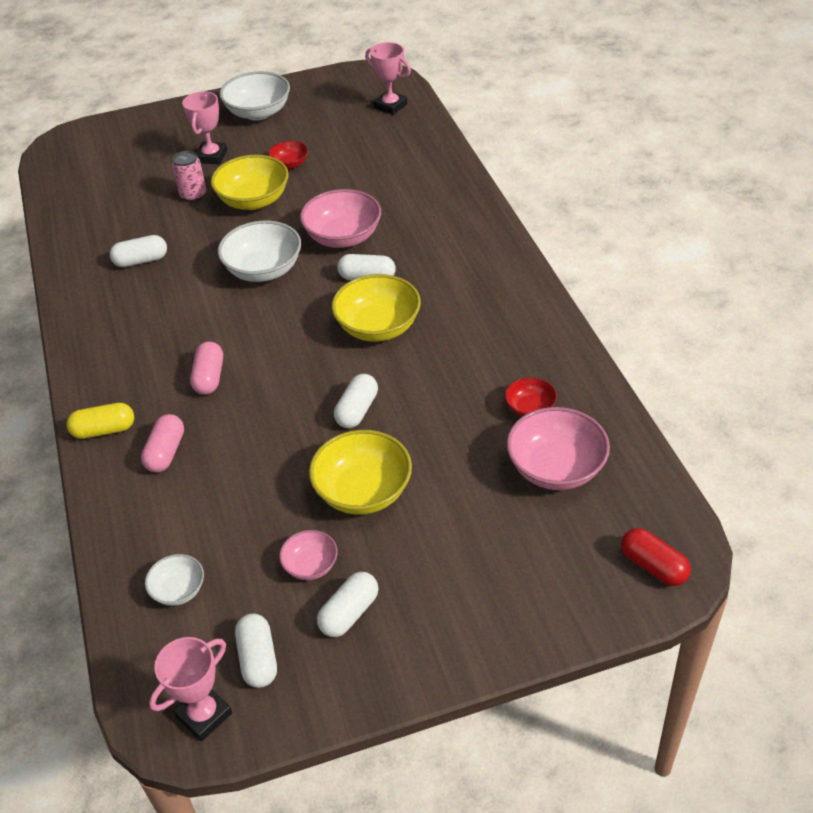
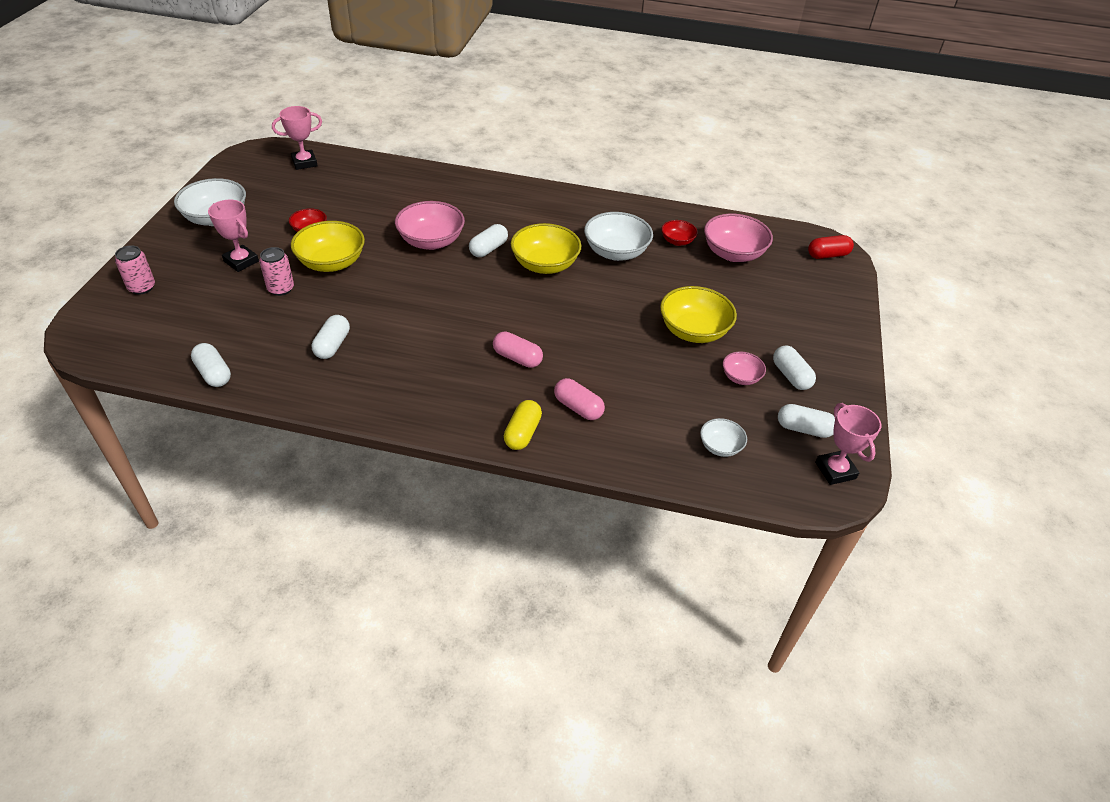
camera: 65 degrees left, 0 degrees up
white bowl [218,220,301,282] -> white bowl moved to [584,212,653,261]
white capsule [334,374,378,428] -> white capsule moved to [191,343,231,387]
none -> pink can [115,245,155,295]

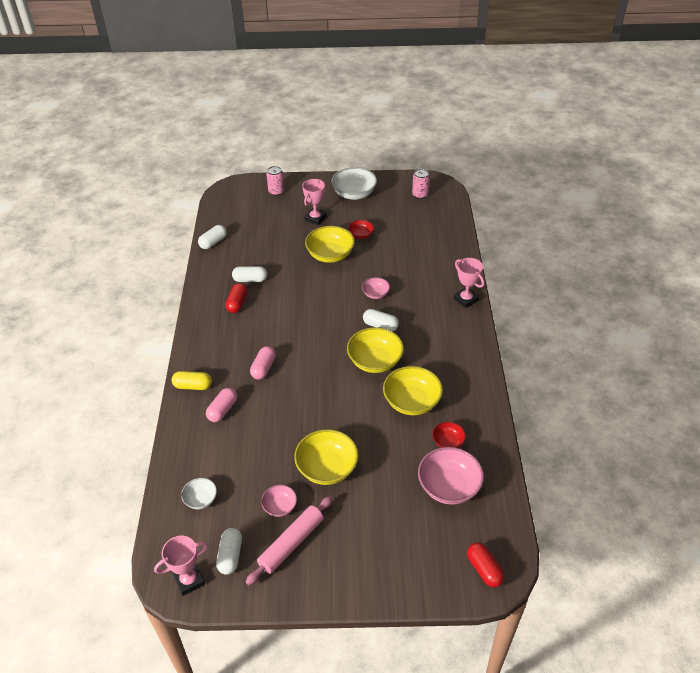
camera: 80 degrees right, 0 degrees up
pink can [259,247,294,296] -> pink can moved to [412,169,430,199]
pink trophy [272,106,322,170] -> pink trophy moved to [454,258,484,308]
pink bowl [395,201,465,250] -> pink bowl [362,277,390,299], size x0.54
white bowl [584,212,653,261] -> yellow bowl [383,366,443,415]
white capsule [773,345,816,390] -> pink rolling pin [246,496,333,585]
none -> red capsule [225,283,247,313]

